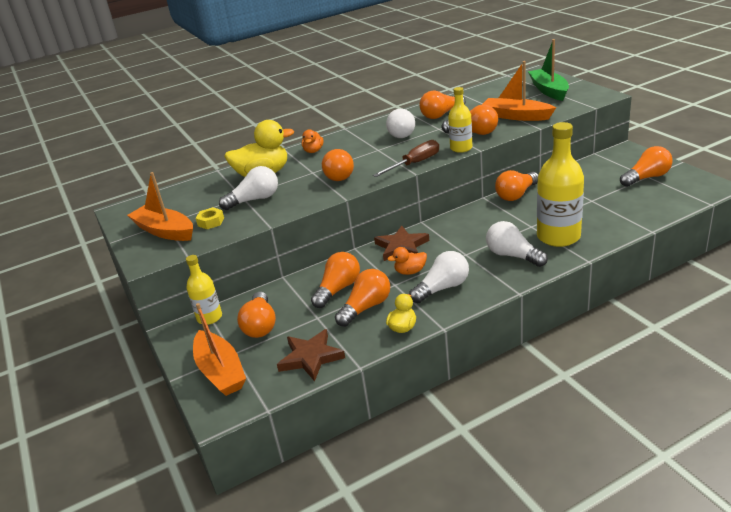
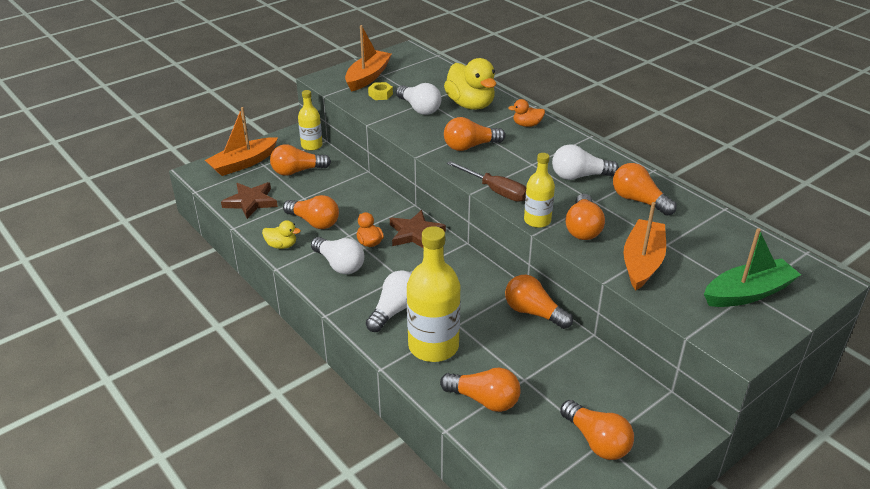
camera: 75 degrees right, 5 degrees up
orange light bulb [311,252,360,308] -> orange light bulb moved to [440,368,521,412]

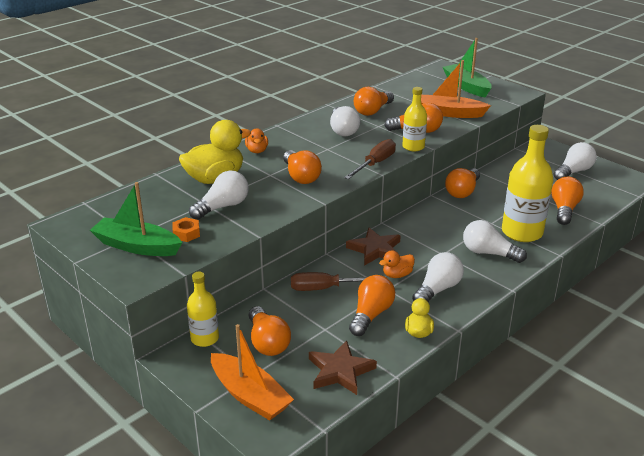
camera: 95 degrees left, 5 degrees down
orange boat [345,25,392,92] -> green boat [90,182,182,256]
yellow nut [368,82,393,100] -> orange nut [172,217,200,242]
orange light bulb [560,400,634,460] -> white light bulb [553,142,596,180]
none -> brown screwdriver [291,272,386,291]

